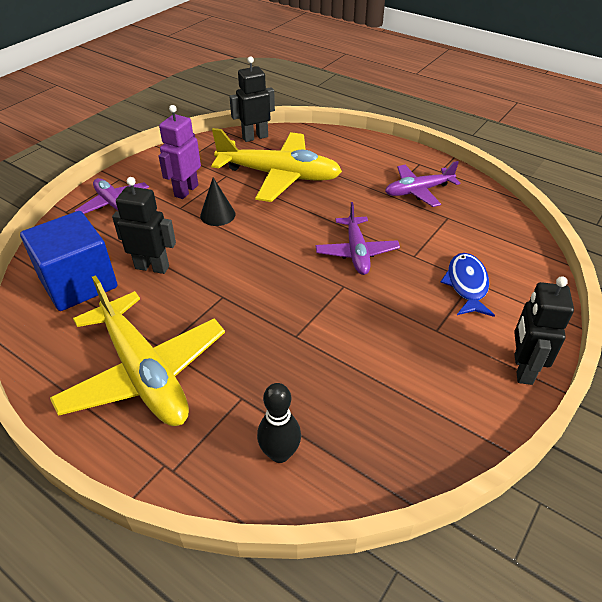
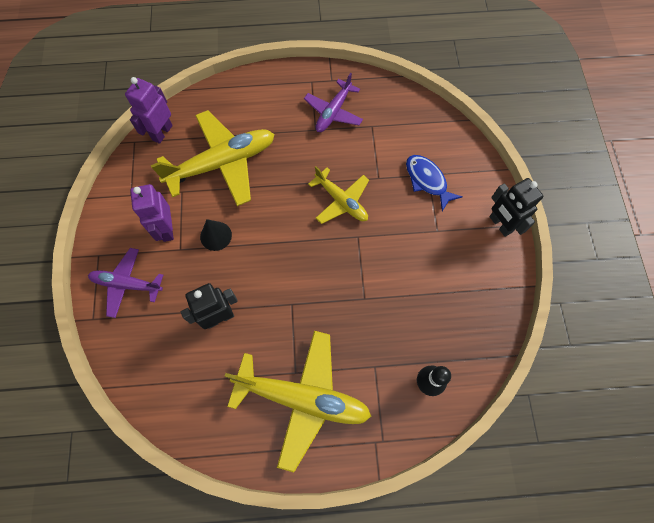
camera: 40 degrees left, 25 degrees up
blue cube [20,211,118,311] -> none
black robot [229,56,275,142] -> purple robot [125,77,173,144]
purple plane [315,202,400,275] -> yellow plane [308,166,369,224]

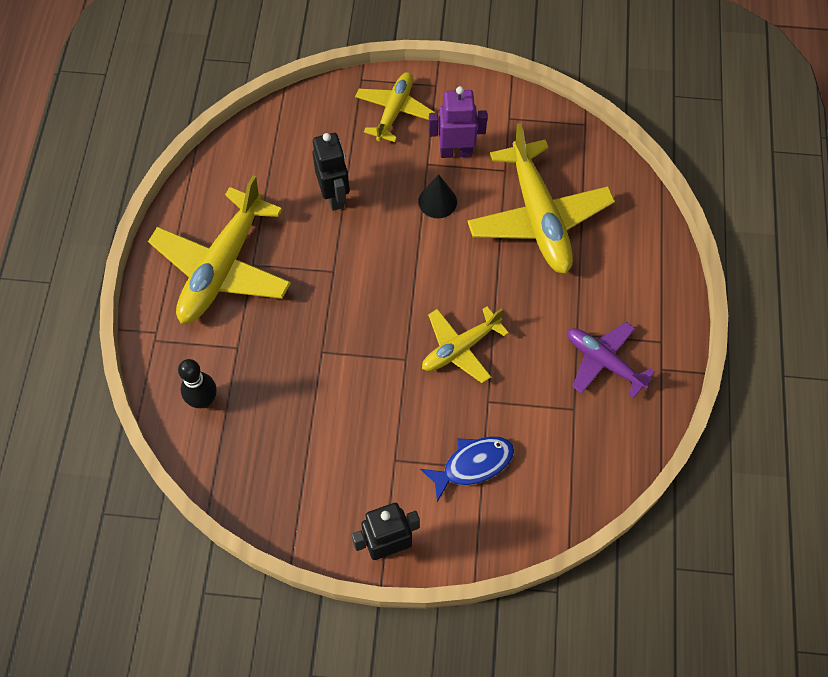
camera: 100 degrees right, 5 degrees down
purple plane [88,248,163,318] -> yellow plane [355,72,435,142]
purple robot [125,77,173,144] -> none

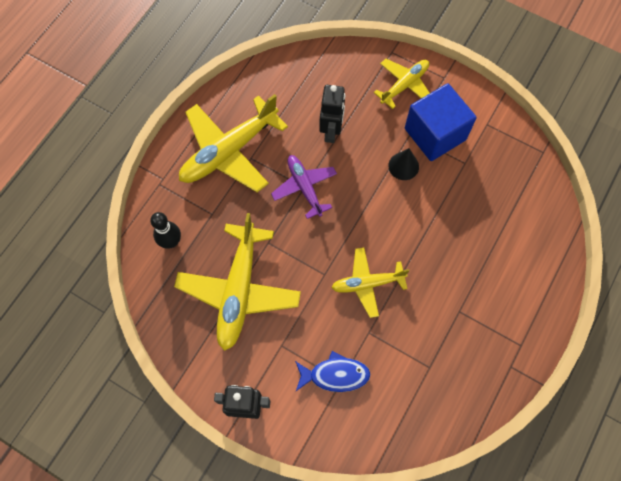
camera: 25 degrees right, 5 degrees up
purple robot [429,86,487,158] -> blue cube [405,84,476,161]
yellow plane [467,123,615,274] -> yellow plane moved to [174,213,301,351]
purple plane [567,322,655,399] -> purple plane moved to [271,155,337,219]

